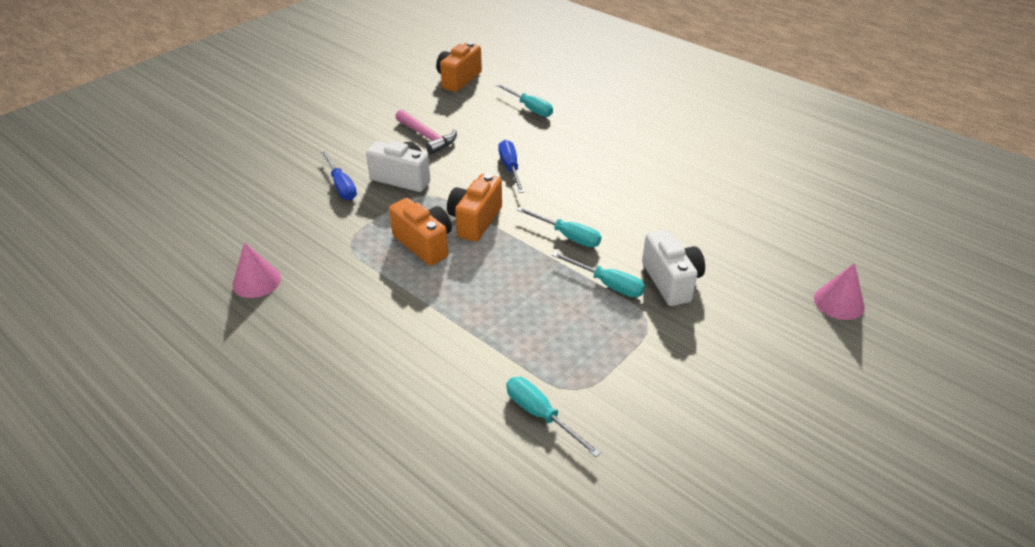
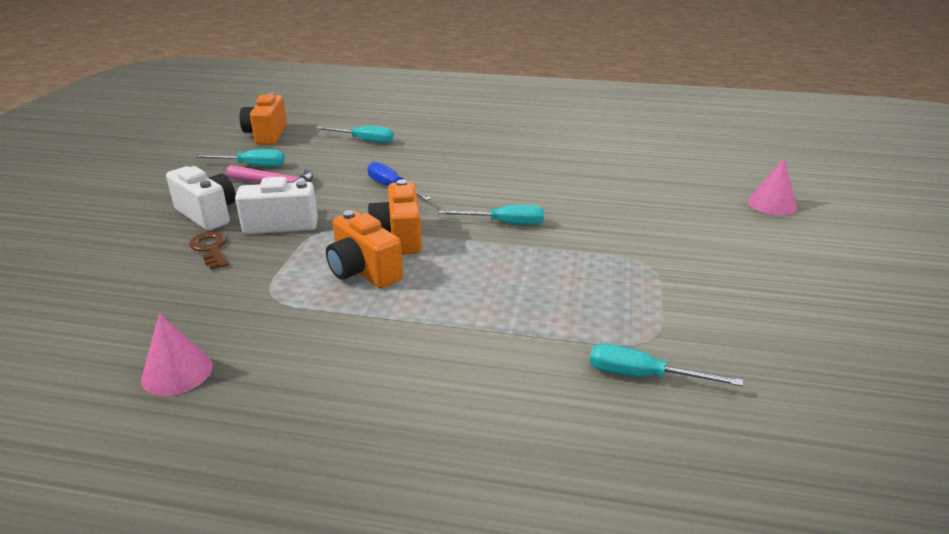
camera: 30 degrees left, 10 degrees down
blue screwdriver [321,150,357,200] -> brown key [189,232,229,270]
orange camera [389,198,452,266] -> orange camera turned 150 degrees counterclockwise [326,210,403,288]
turquoise screwdriver [552,252,645,297] -> turquoise screwdriver moved to [195,149,285,167]
white camera [642,229,705,306] -> white camera moved to [166,166,236,231]

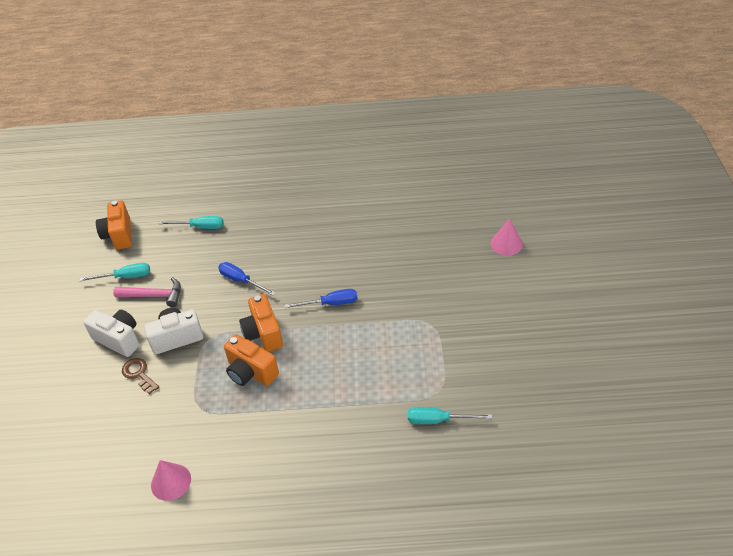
camera: 10 degrees left, 15 degrees up
turquoise screwdriver [438,205,544,225] -> blue screwdriver [285,289,357,308]

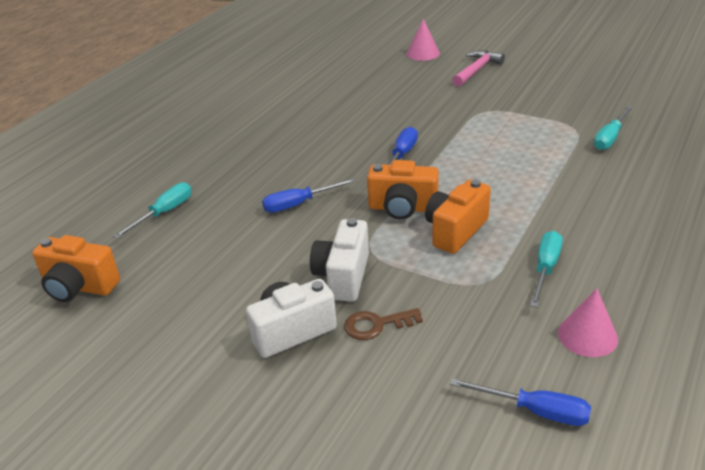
camera: 60 degrees left, 10 degrees down
turquoise screwdriver [79,263,150,281] -> turquoise screwdriver moved to [530,231,563,308]
pink hammer [113,277,181,307] -> pink hammer moved to [452,50,505,87]
orange camera [224,334,279,386] -> orange camera turned 150 degrees clockwise [425,179,491,254]
none -> blue screwdriver [450,378,591,426]

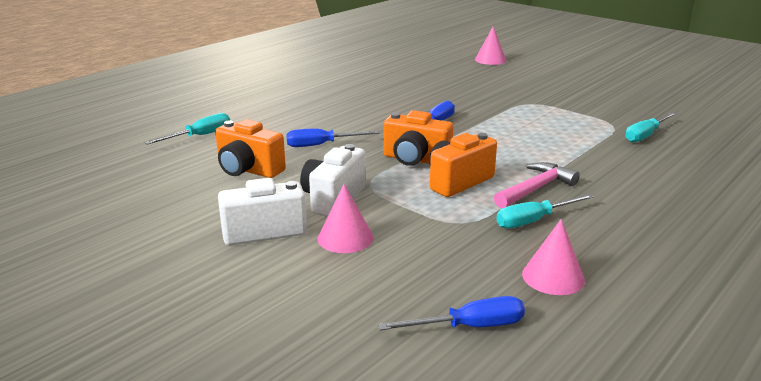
camera: 10 degrees right, 10 degrees down
orange camera [32,235,120,302] -> orange camera moved to [215,119,286,178]
brown key [344,308,423,340] -> pink cone [317,184,373,253]
blue screwdriver [450,378,591,426] -> blue screwdriver turned 45 degrees counterclockwise [378,296,525,330]
pink hammer [452,50,505,87] -> pink hammer moved to [494,162,580,208]
turquoise screwdriver [530,231,563,308] -> turquoise screwdriver turned 150 degrees counterclockwise [496,194,594,228]

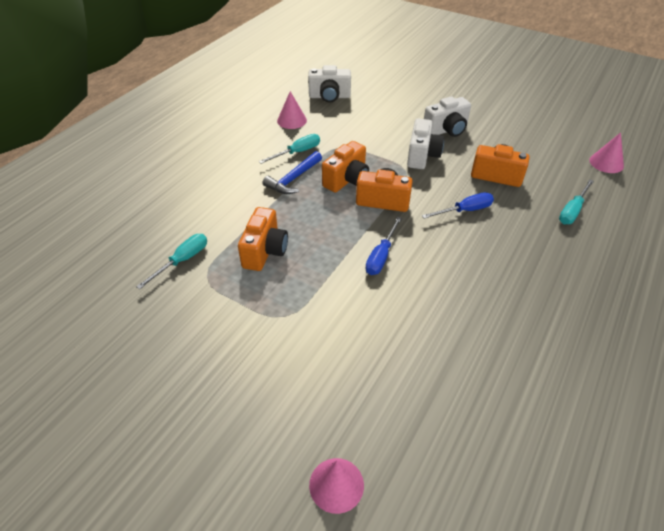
camera: 170 degrees right, 20 degrees up
pink cone [317,184,373,253] -> pink cone moved to [589,132,624,173]
blue screwdriver [378,296,525,330] -> white camera [308,65,351,103]
pink hammer [494,162,580,208] -> blue hammer [263,151,322,194]
none -> orange camera [238,207,288,271]

